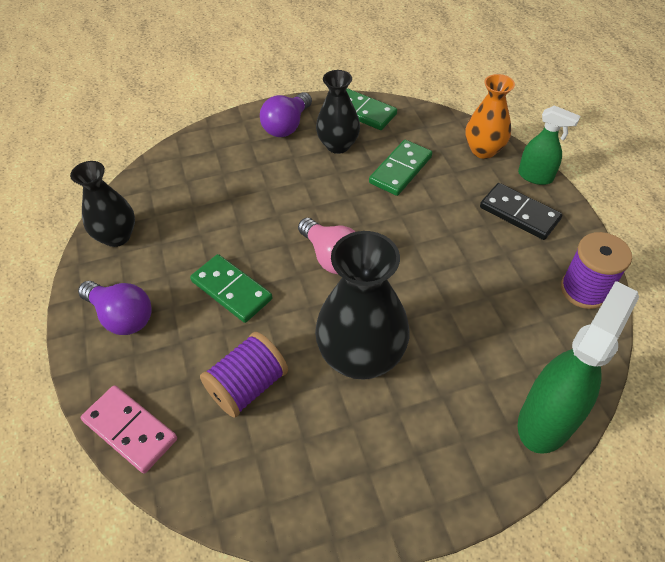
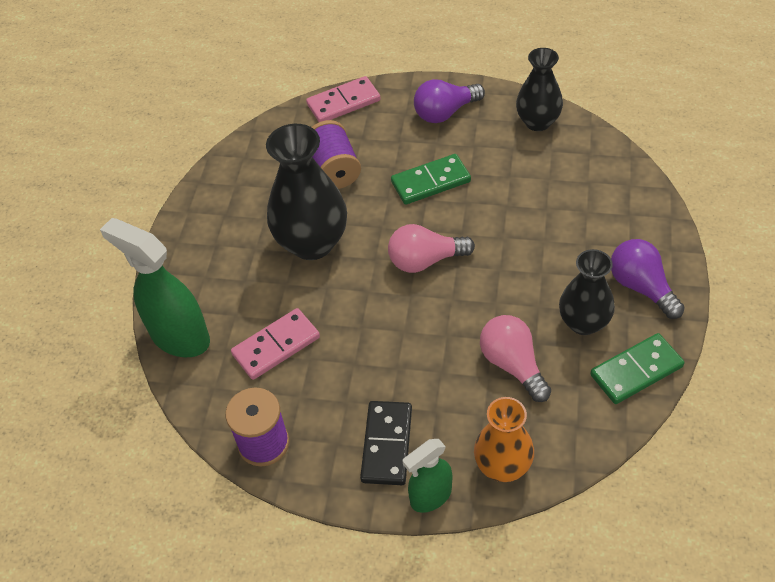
camera: 120 degrees right, 0 degrees up
green domino [369,140,432,196] -> pink light bulb [480,315,551,402]
black domino [480,183,562,240] -> black domino turned 60 degrees counterclockwise [360,401,412,485]
green spray bottle [518,281,639,454] -> green spray bottle turned 150 degrees clockwise [100,218,210,357]
none -> pink domino [231,308,320,380]

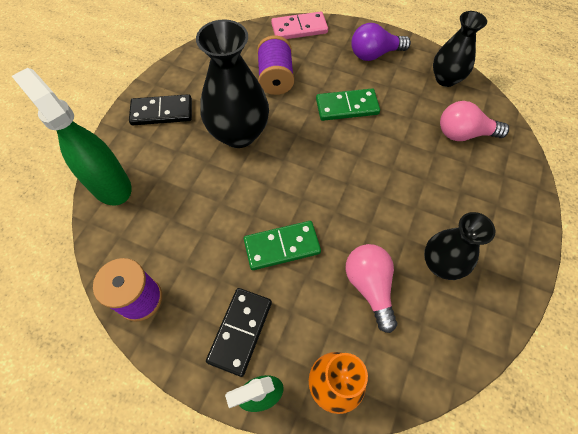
camera: 10 degrees right, 10 degrees up
pink domino [231,308,320,380] -> none
pink light bulb [388,224,475,273] -> pink light bulb moved to [440,101,509,141]
green domino [590,333,684,404] -> green domino moved to [244,221,321,270]
purple light bulb [611,239,685,319] -> none
none -> black domino [129,94,192,125]

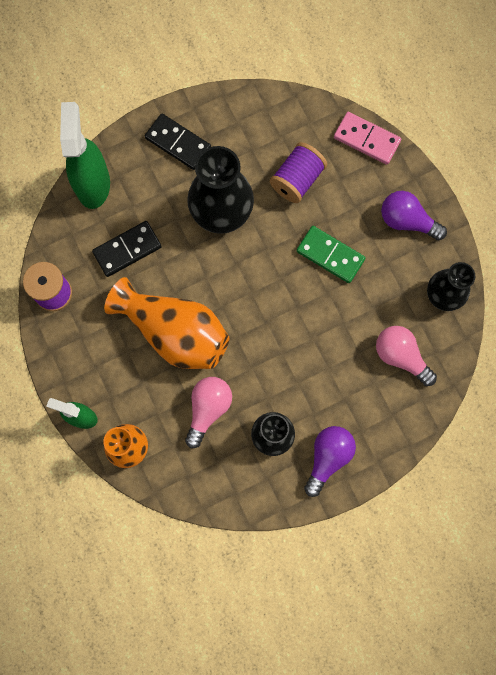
camera: 40 degrees right, 15 degrees up
black domino [206,288,272,377] -> black domino moved to [92,221,162,277]
green domino [244,221,321,270] -> orange vase [104,277,229,369]
none -> purple light bulb [304,426,356,497]

